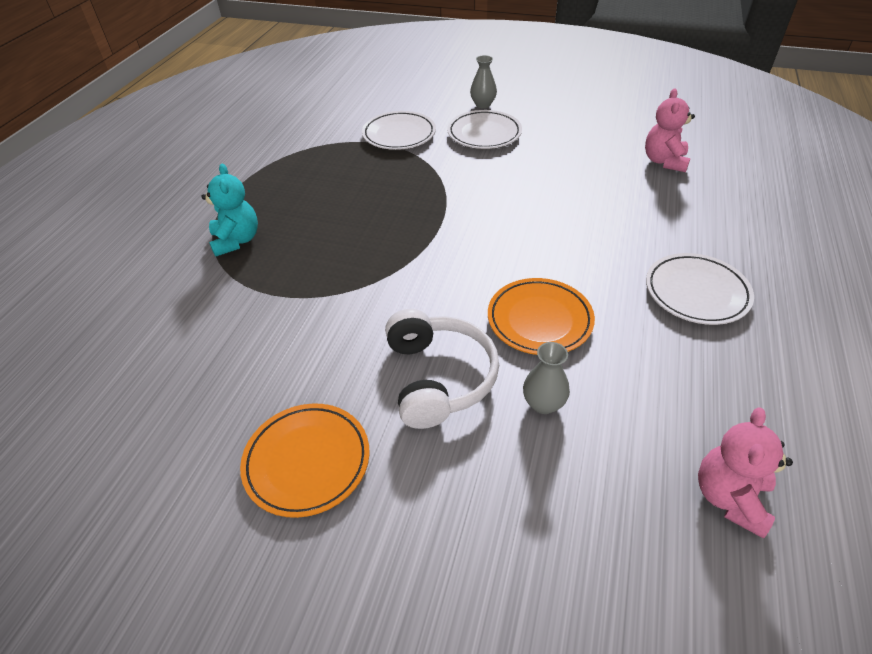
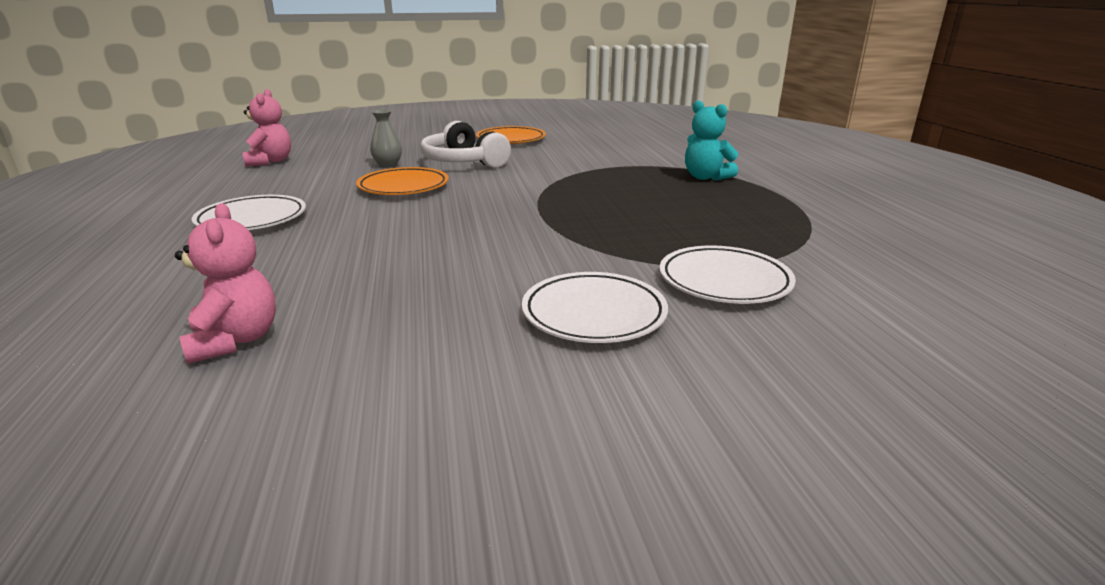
camera: 150 degrees right, 20 degrees down
grey vase [470,55,497,108] -> none

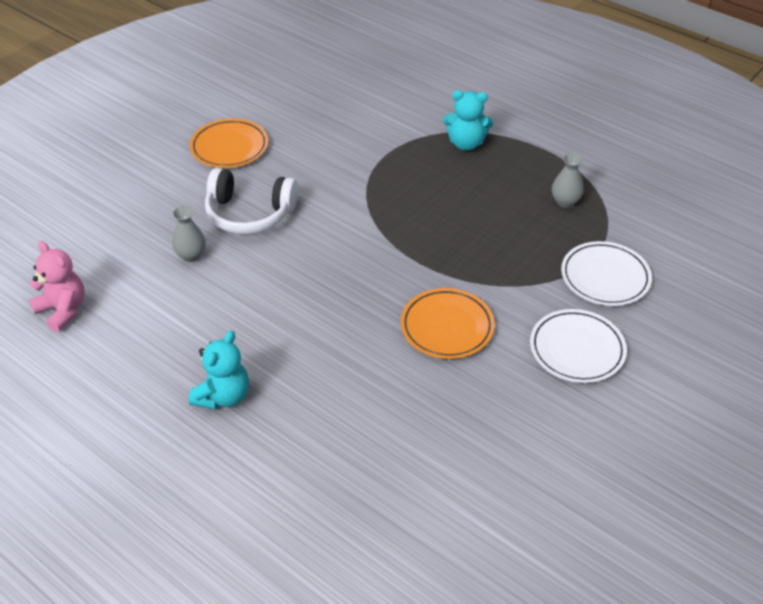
camera: 40 degrees left, 20 degrees up
pink teddy bear [175,203,276,364] -> none
white plate [192,195,306,230] -> turquoise teddy bear [189,331,249,410]
orange plate [356,167,449,195] -> orange plate moved to [401,288,495,359]
none -> grey vase [552,153,584,208]

